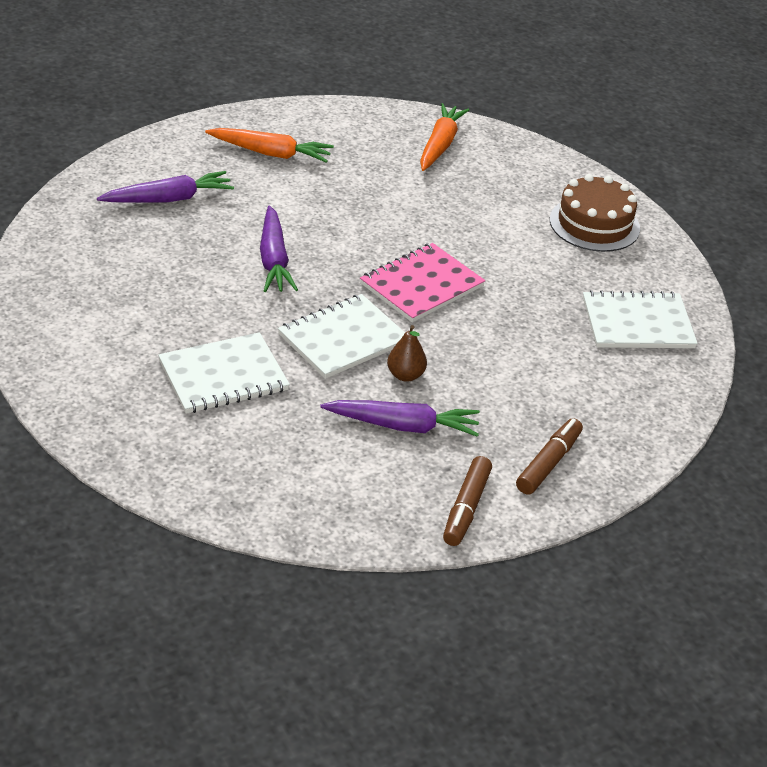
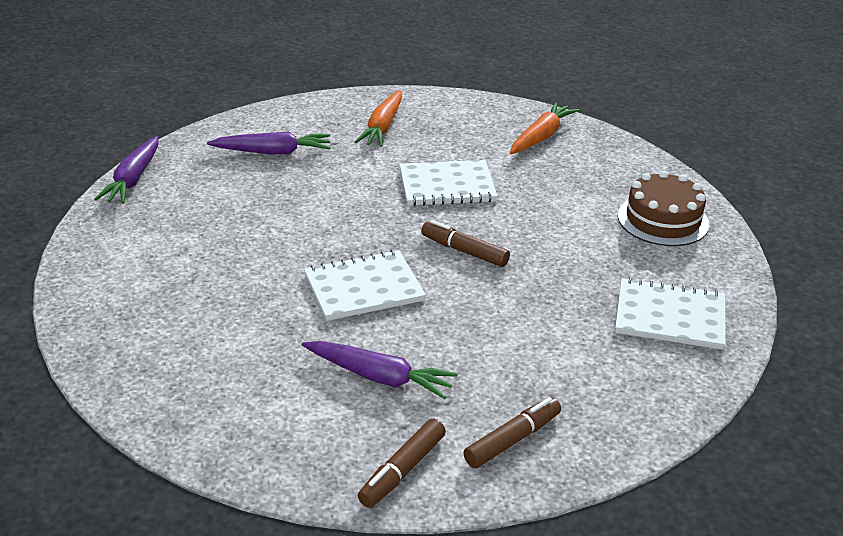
camera: 20 degrees right, 5 degrees down
white notebook [158,332,290,414] -> white notebook moved to [400,160,498,206]
orange carrot [205,128,334,163] -> orange carrot turned 75 degrees clockwise [355,90,402,147]
purple carrot [260,205,298,292] -> purple carrot moved to [94,136,158,204]
pink notebook [360,243,485,322] -> brown marker [421,220,510,267]
brown pear [387,325,427,382] -> none

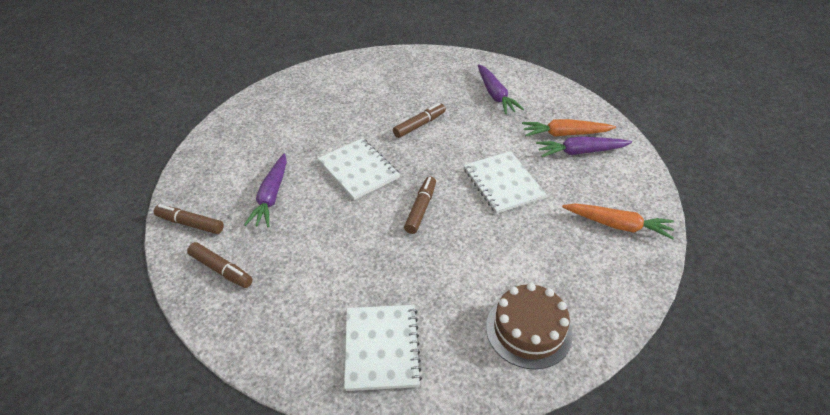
camera: 75 degrees right, 10 degrees up
purple carrot [94,136,158,204] -> purple carrot moved to [536,136,632,157]
none -> brown marker [393,103,446,138]

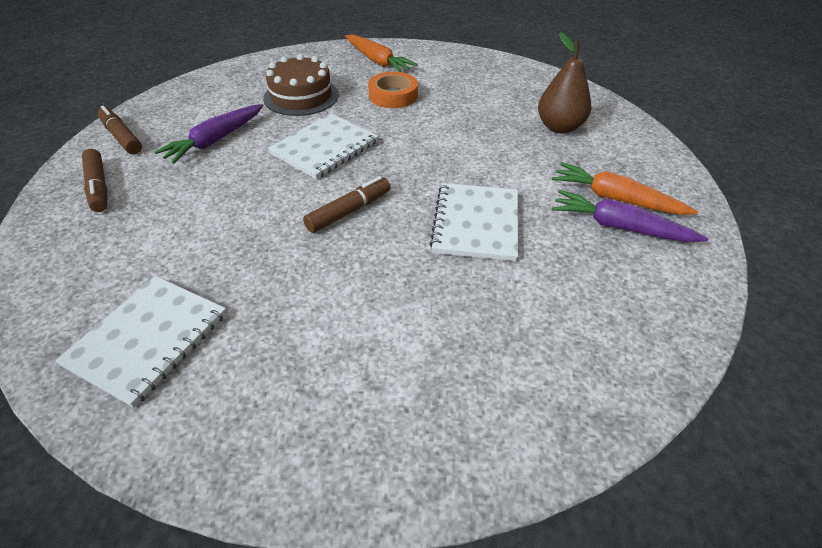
camera: 30 degrees right, 0 degrees up
white notebook [318,138,400,200] -> white notebook turned 45 degrees clockwise [268,114,379,179]
brown marker [393,103,446,138] -> none
purple carrot [478,64,524,114] -> brown pear [538,32,591,134]
brown cake [486,283,573,370] -> brown cake moved to [263,54,339,116]
orange carrot [562,203,674,239] -> orange carrot moved to [345,35,418,72]
none -> orange tape [368,72,418,108]

